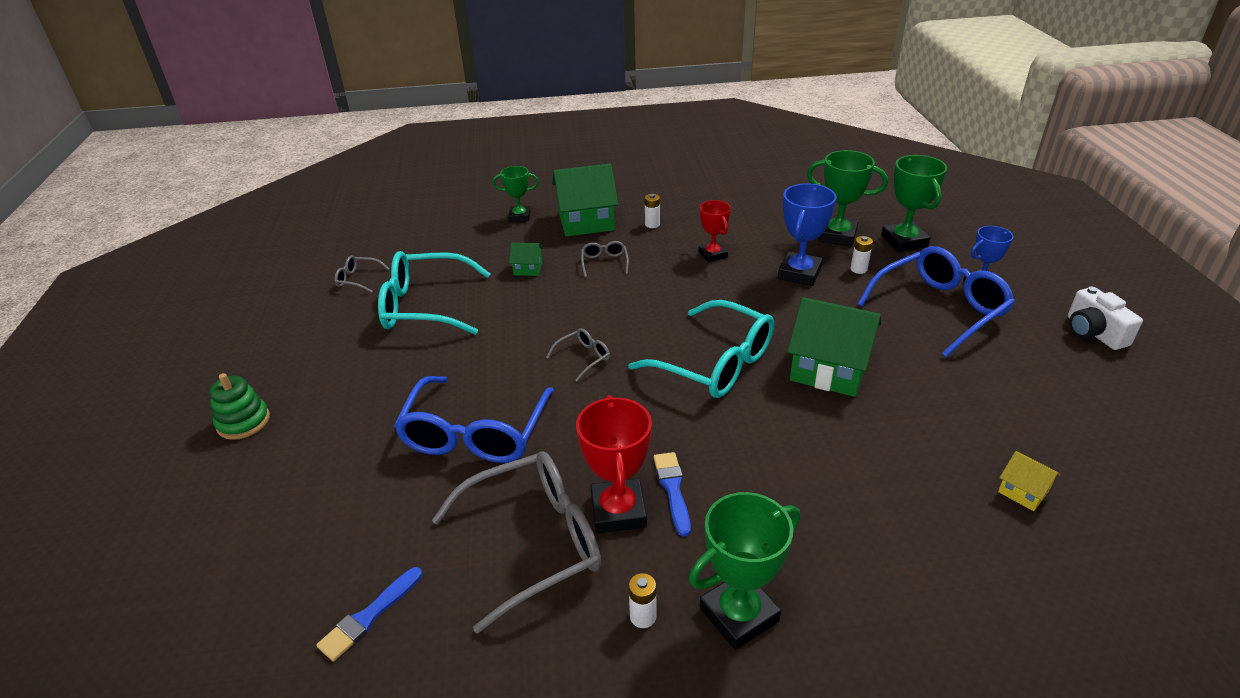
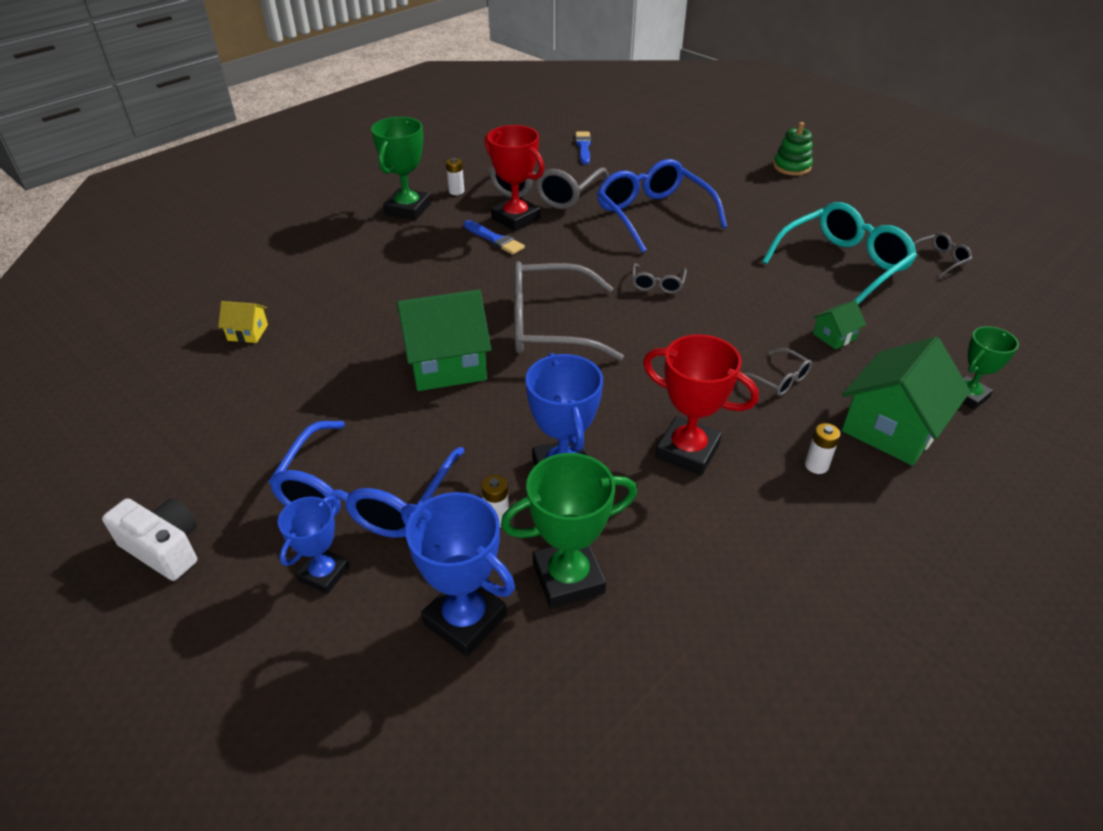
camera: 140 degrees right, 5 degrees up
turquoise glasses [628,300,774,398] -> grey glasses [514,261,624,361]
red trophy [698,200,731,262] -> red trophy [643,334,759,475], size x1.57
green trophy [881,155,947,252] -> blue trophy [401,492,515,656]

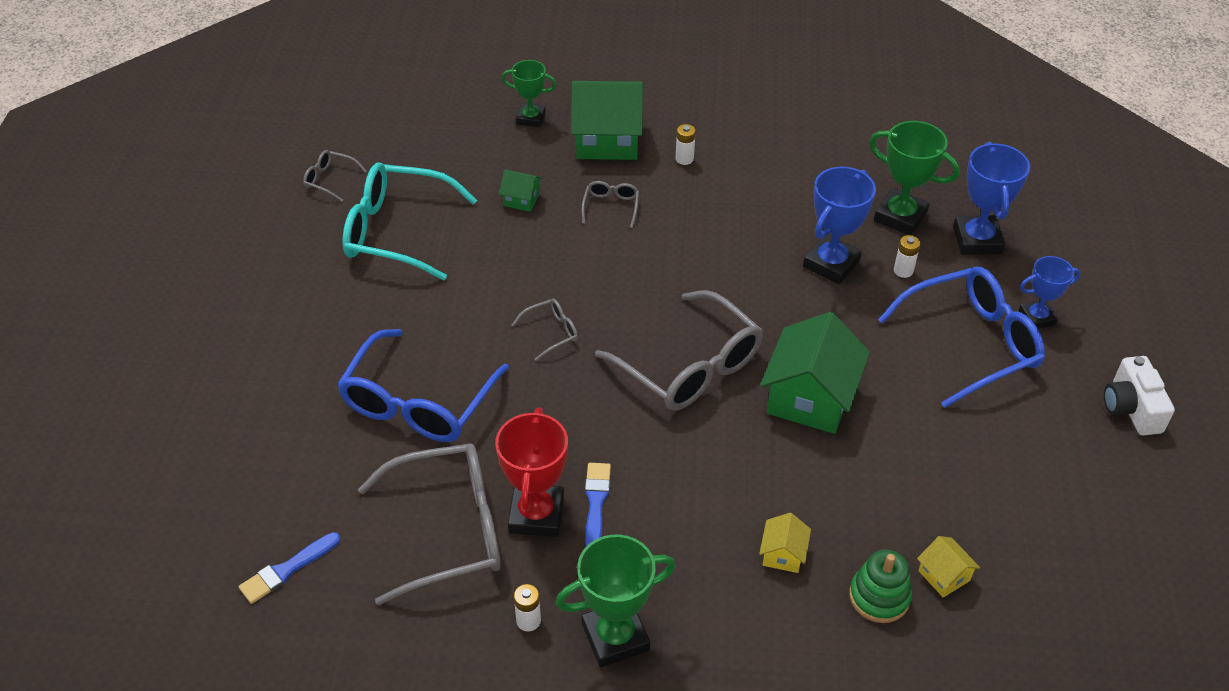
camera: 130 degrees left, 5 degrees up
green house [397,290,491,391] -> green house turned 75 degrees clockwise [760,312,870,434]
red trophy [643,334,759,475] -> none
green stacking toy [773,122,813,176] -> green stacking toy moved to [849,550,912,623]
none -> yellow house [759,513,811,573]

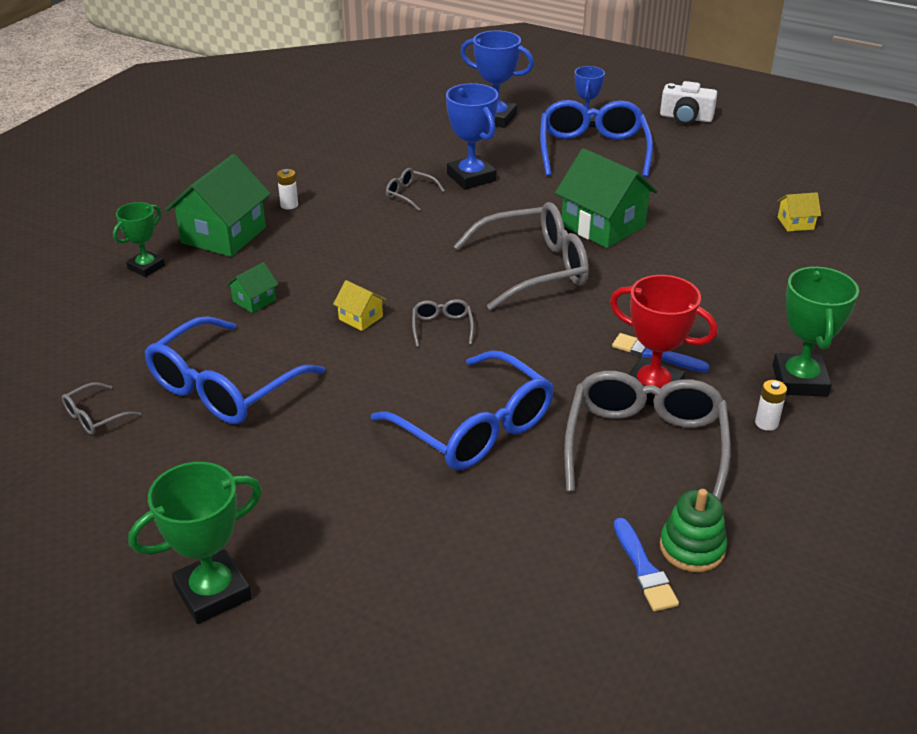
camera: 65 degrees left, 10 degrees down
turquoise glasses [342,163,477,280] -> blue glasses [145,316,325,424]
grey glasses [582,181,639,228] -> grey glasses moved to [386,168,445,211]
yellow house [759,513,811,573] -> yellow house moved to [333,280,386,331]
green stacking toy [849,550,912,623] -> green stacking toy moved to [660,489,727,572]
green trophy [869,121,960,235] -> green trophy moved to [128,462,262,624]
white battery [894,235,920,278] -> none

